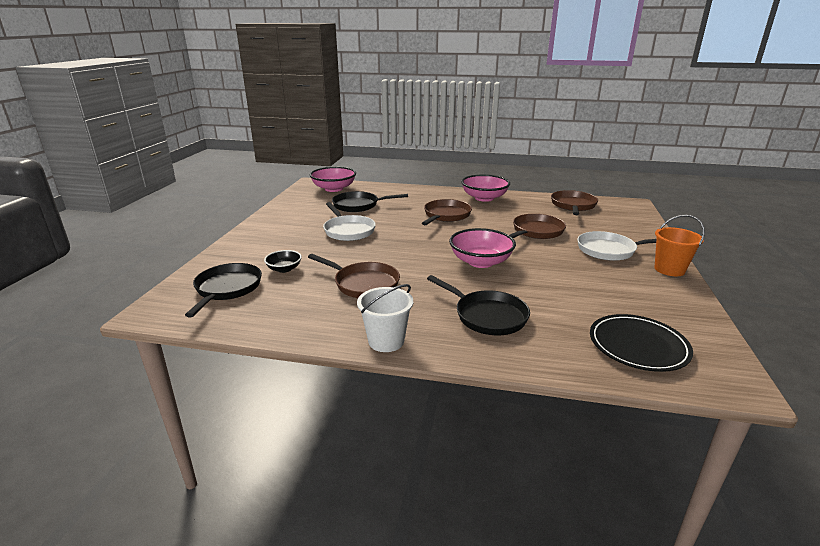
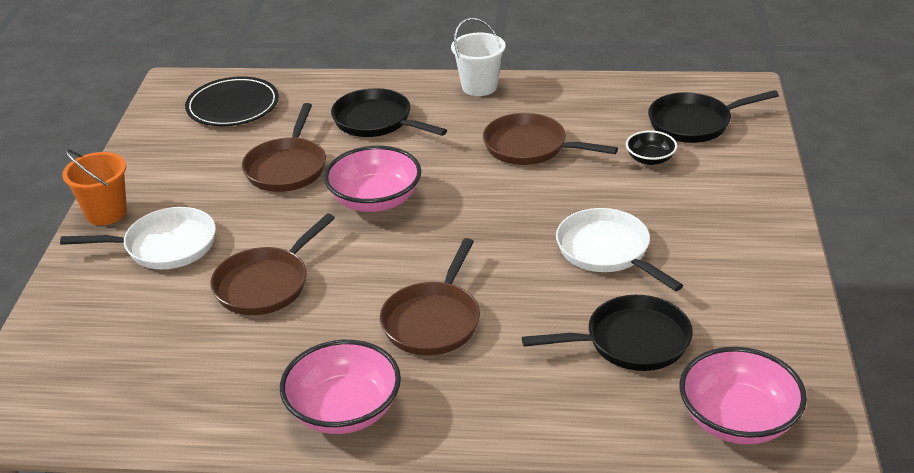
camera: 175 degrees right, 10 degrees up
black pan [185,263,262,318] -> black pan turned 75 degrees clockwise [648,90,779,143]
brown pan [551,190,598,215] -> brown pan moved to [242,103,326,192]

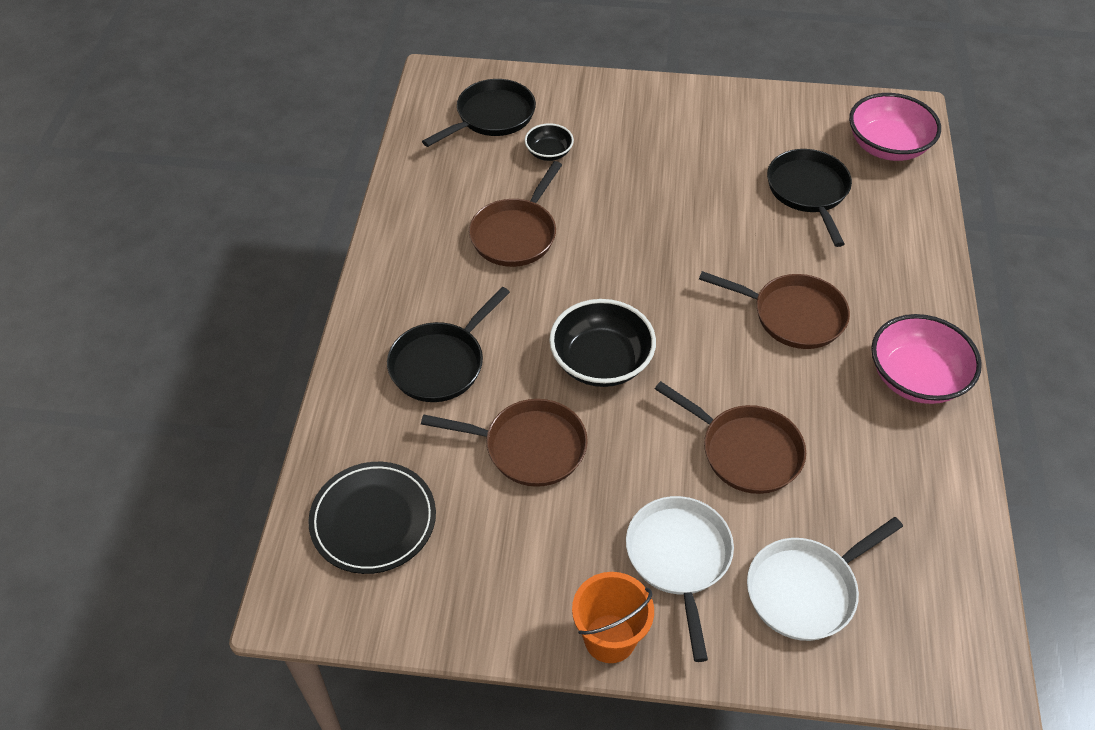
camera: 90 degrees left, 15 degrees up
pink bowl [324,146,421,212] -> black bowl [549,299,656,387]
white bucket [451,18,506,96] -> none
white pan [556,208,683,291] -> white pan moved to [747,517,903,641]
black pan [648,90,779,143] -> black pan turned 120 degrees counterclockwise [422,79,536,147]

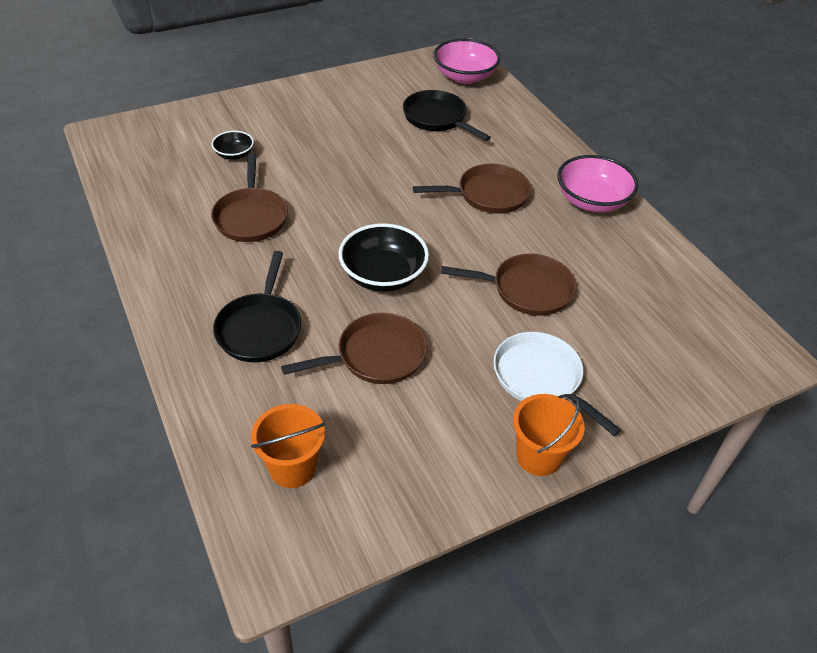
camera: 35 degrees left, 5 degrees down
black plate [308,462,436,574] -> orange bucket [251,404,325,488]
black pan [422,79,536,147] -> none
white pan [747,517,903,641] -> none

